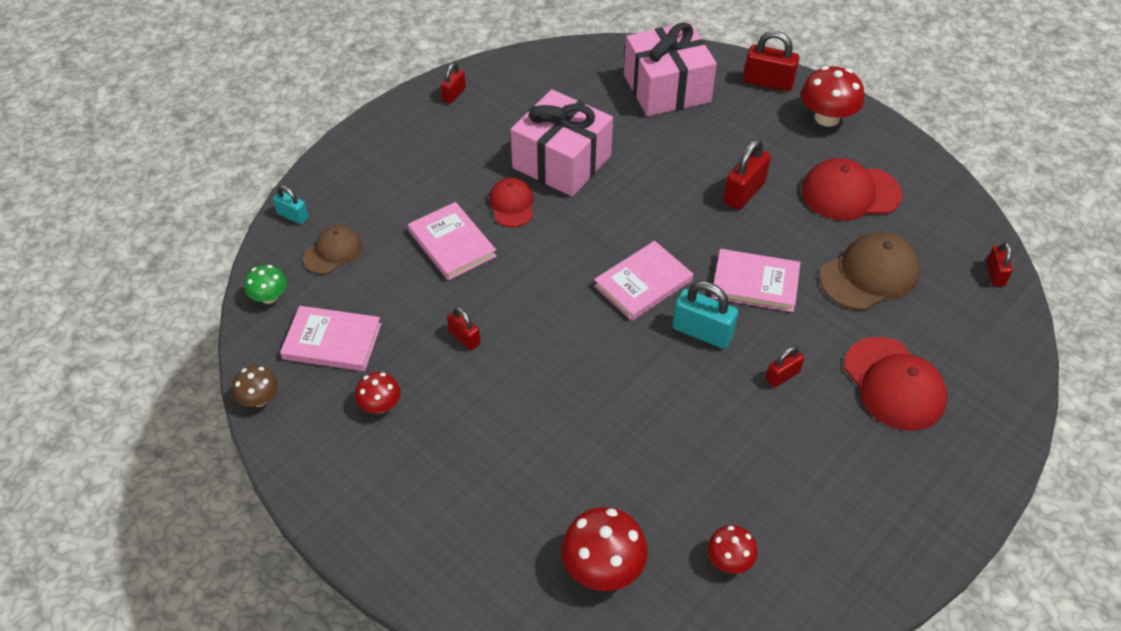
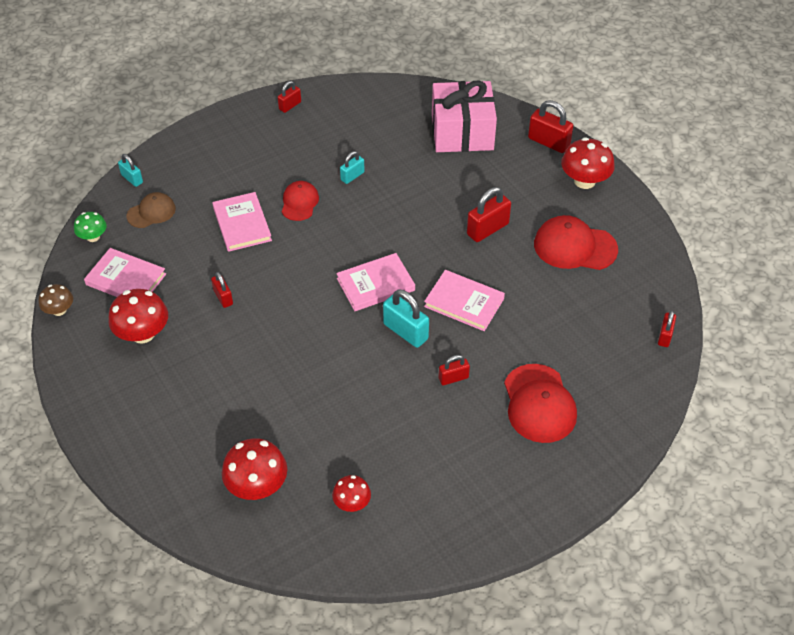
camera: 15 degrees right, 0 degrees up
red mushroom [355,372,401,413] -> red mushroom [108,289,168,344], size x1.70
pink gift [510,89,613,197] -> turquoise padlock [340,151,365,184]
brown cap [820,232,920,310] -> none

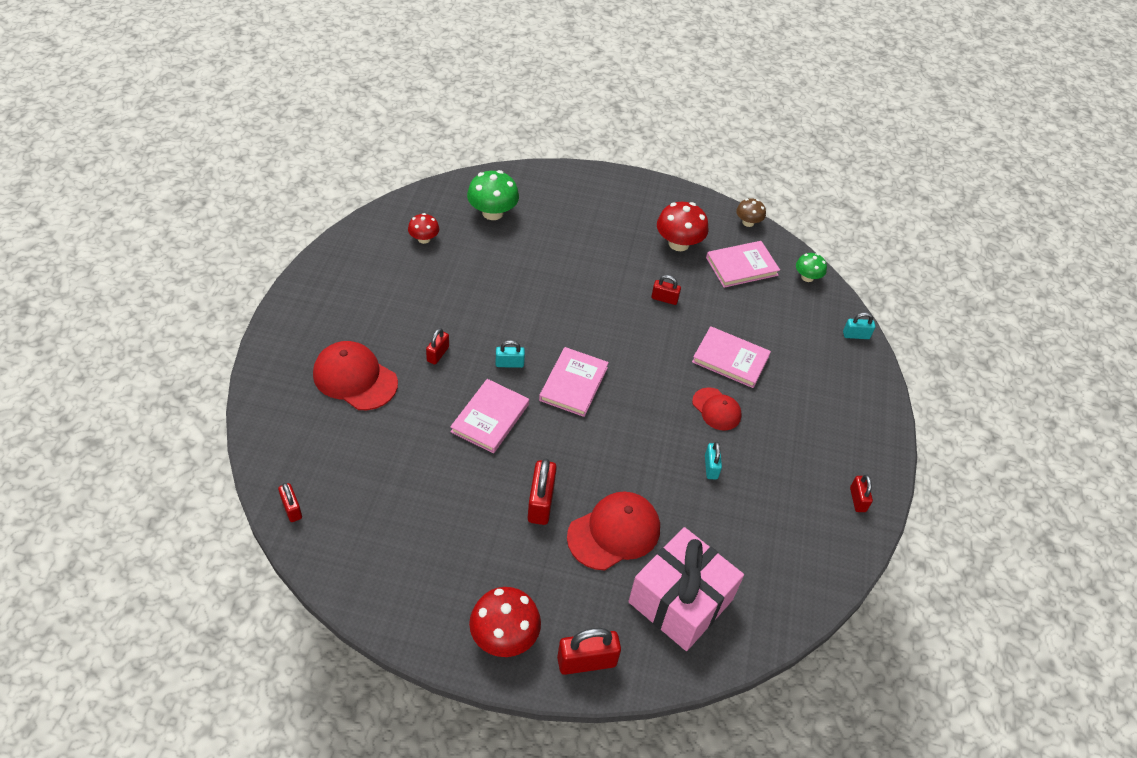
camera: 130 degrees right, 0 degrees up
brown cap [127,192,176,228] -> none
red mushroom [222,438,287,500] -> green mushroom [467,170,519,220]
turquoise padlock [383,290,429,348] -> turquoise padlock [496,340,525,368], size x0.60
pink book [424,270,505,331] -> pink book turned 45 degrees counterclockwise [450,379,529,453]
red cap [534,215,618,270] -> red cap moved to [567,492,660,570]

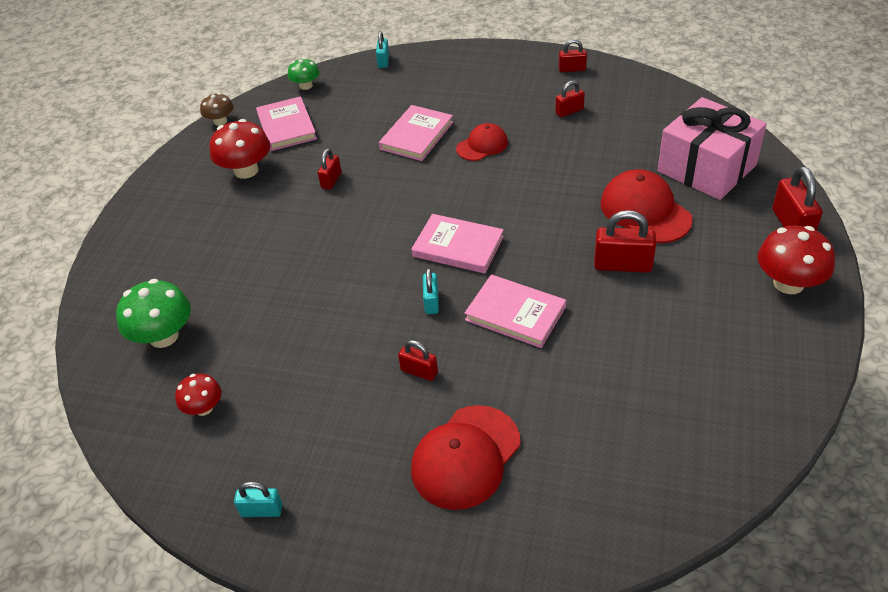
camera: 80 degrees left, 5 degrees down
red padlock [278,483,302,522] -> red padlock moved to [555,80,585,117]
turquoise padlock [705,442,722,479] -> turquoise padlock moved to [234,482,282,517]

